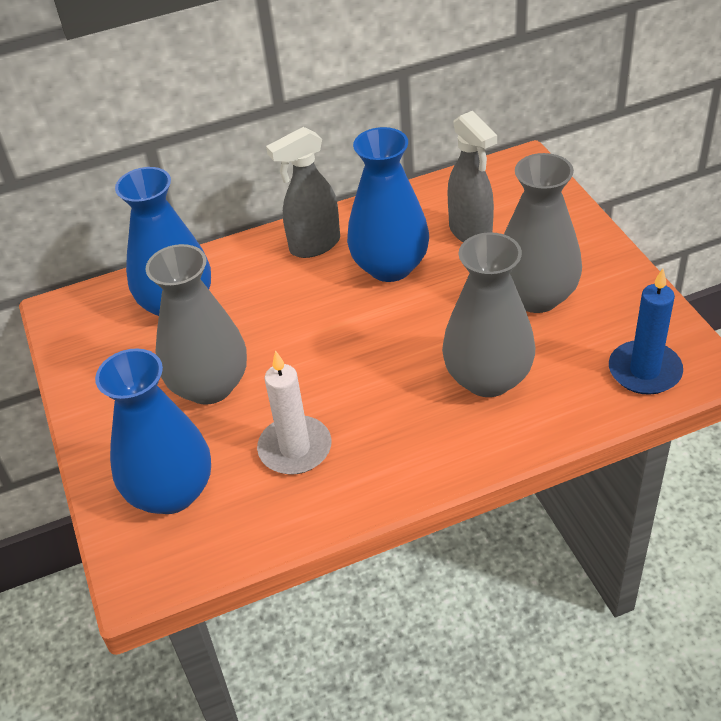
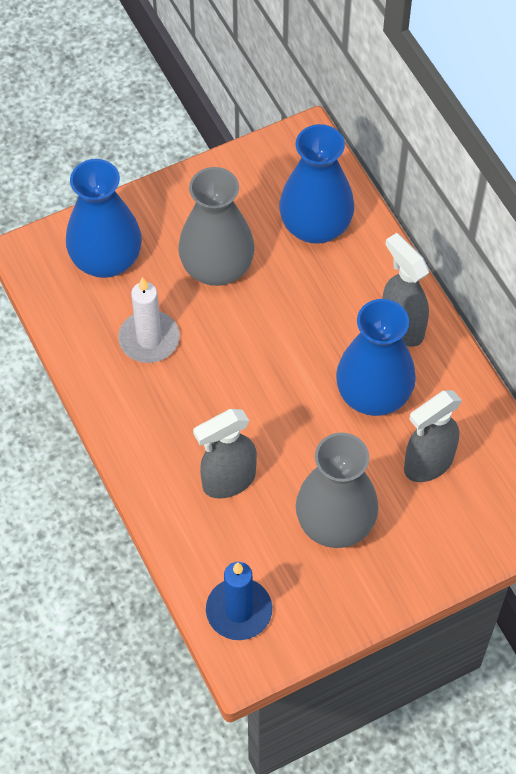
camera: 80 degrees right, 15 degrees up
grey vase [442,232,535,397] -> grey spray bottle [193,409,257,499]

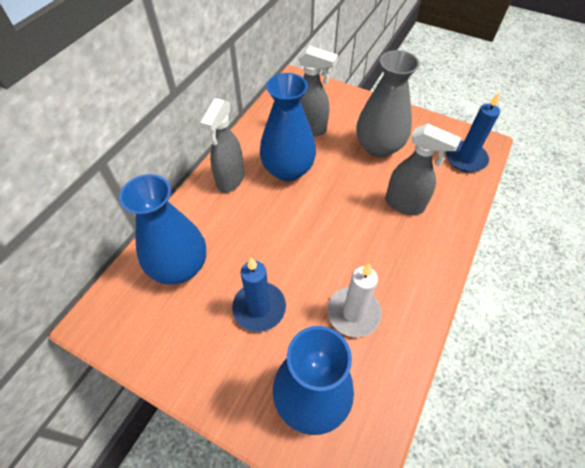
camera: 125 degrees left, 5 degrees down
grey vase [178,167,255,286] -> blue candle [232,257,286,332]

